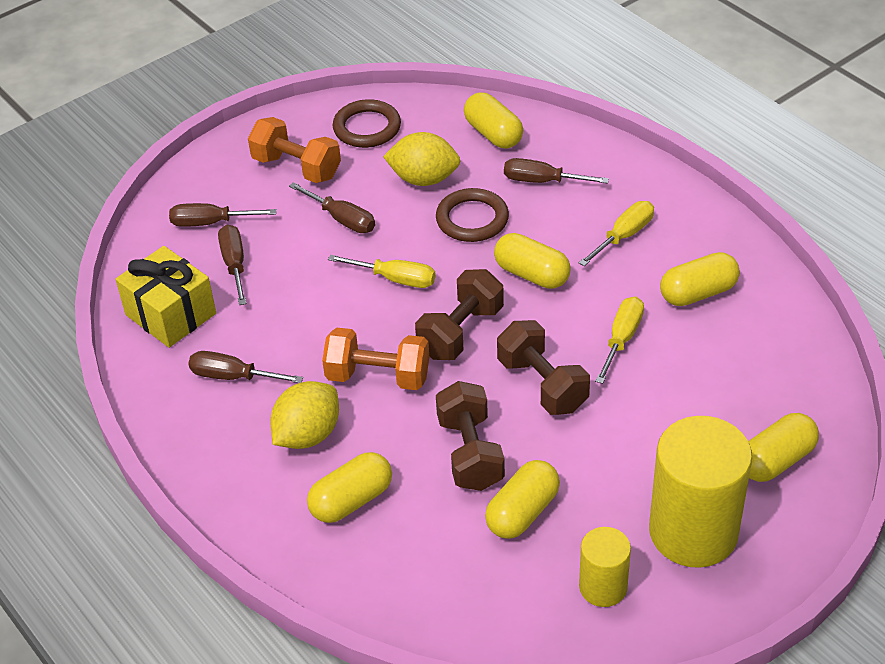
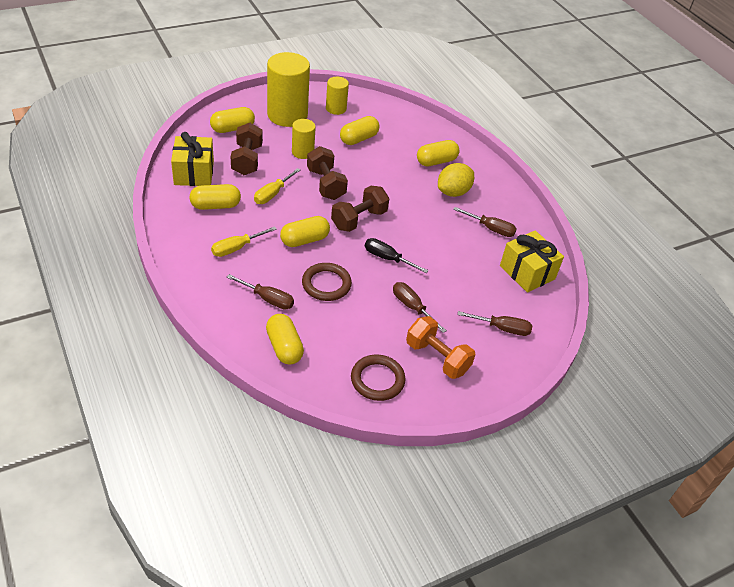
camera: 175 degrees left, 0 degrees up
brown screwdriver [218,225,247,305] -> none
orange dumbbell [322,328,429,390] -> none
yellow screwdriver [328,255,436,288] -> black screwdriver [365,238,429,273]
yellow lemon [383,132,460,186] -> none
brown dumbbell [436,381,505,491] -> brown dumbbell moved to [231,123,263,175]
yellow capsule [494,233,571,289] -> yellow capsule turned 75 degrees counterclockwise [280,216,330,247]
none -> yellow gift [171,132,214,186]
none -> yellow cylinder [292,119,316,159]

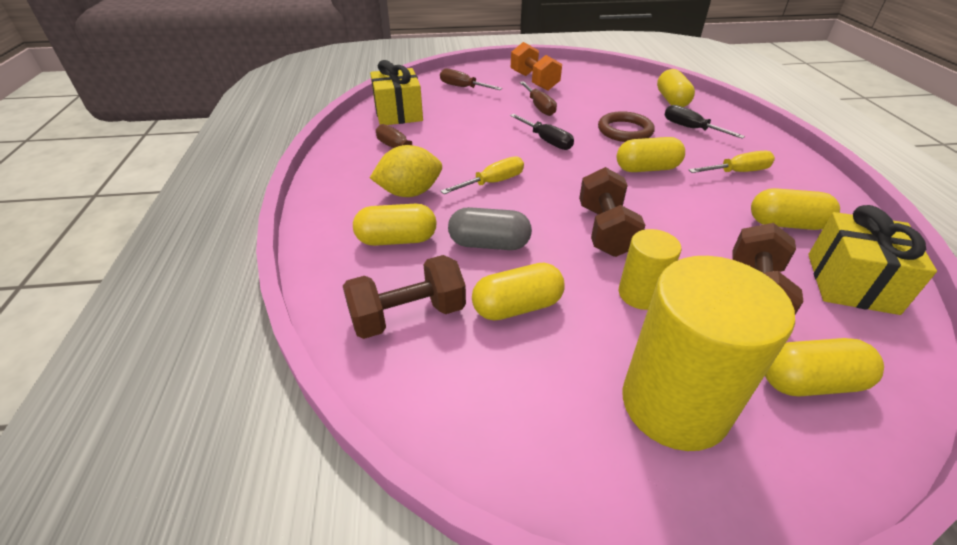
camera: 155 degrees left, 5 degrees down
brown screwdriver [227,274,294,310] -> black screwdriver [665,105,745,139]
yellow screwdriver [254,168,301,204] -> yellow screwdriver moved to [441,156,524,194]
yellow cylinder [326,77,349,115] -> none
brown dumbbell [331,186,390,232] -> brown dumbbell moved to [343,255,466,339]
brown ring [351,355,406,401] -> none
none -> grey capsule [448,207,532,250]

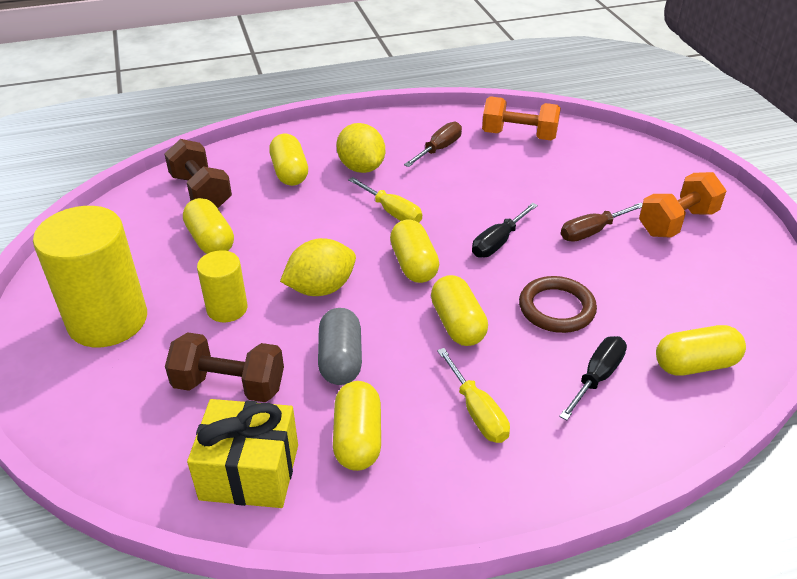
camera: 80 degrees right, 0 degrees up
yellow gift [370,60,423,125] -> orange dumbbell [482,96,561,140]
brown screwdriver [440,69,502,90] -> none
grey capsule [448,207,532,250] -> grey capsule moved to [318,308,362,385]
brown dumbbell [579,167,645,257] -> yellow lemon [280,238,356,296]
yellow capsule [765,338,884,397] -> yellow capsule moved to [390,219,439,283]

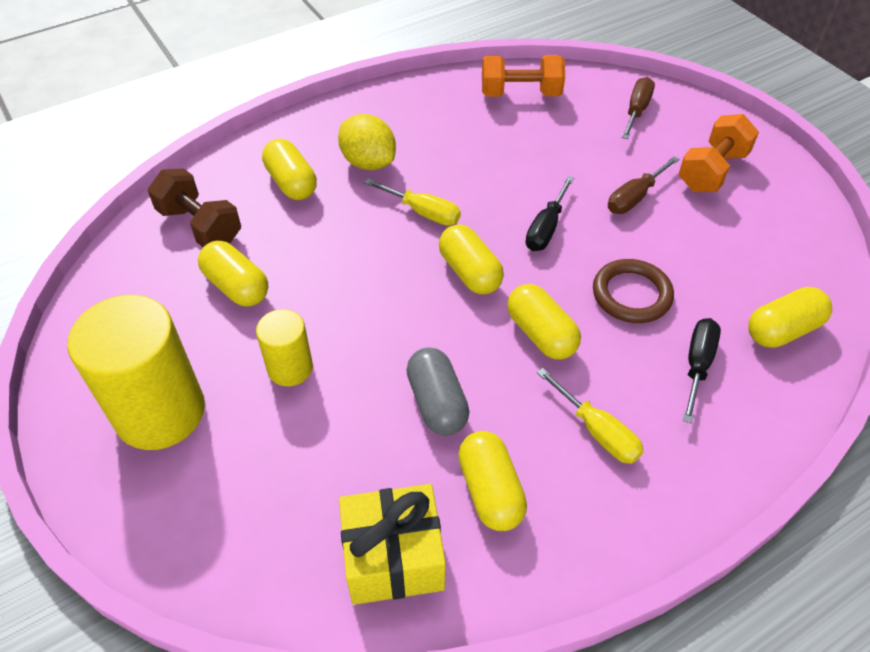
camera: 15 degrees left, 10 degrees up
brown dumbbell [165,332,284,402] -> none
yellow lemon [280,238,356,296] -> none
brown screwdriver [404,122,462,167] -> brown screwdriver moved to [622,77,655,139]

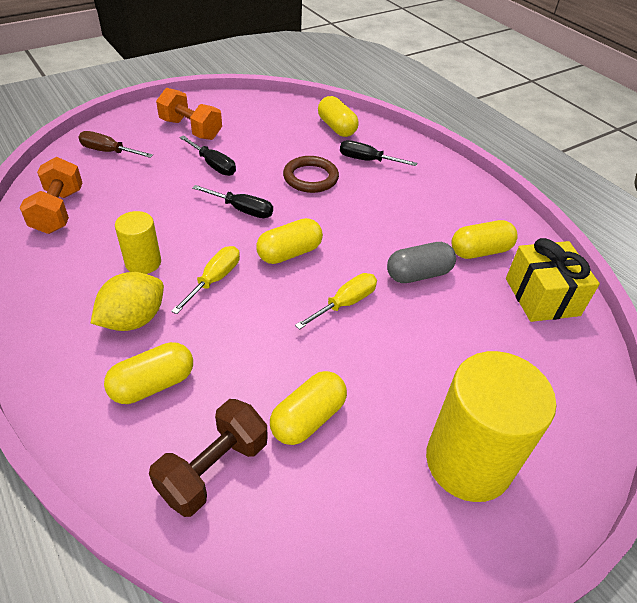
camera: 95 degrees left, 5 degrees down
yellow cylinder [256,309,313,386] -> yellow cylinder moved to [115,211,161,274]
yellow capsule [507,284,581,360] -> none
yellow screwdriver [537,368,644,464] -> yellow screwdriver moved to [295,273,377,330]
brown screwdriver [608,156,679,214] -> black screwdriver [179,135,236,176]

